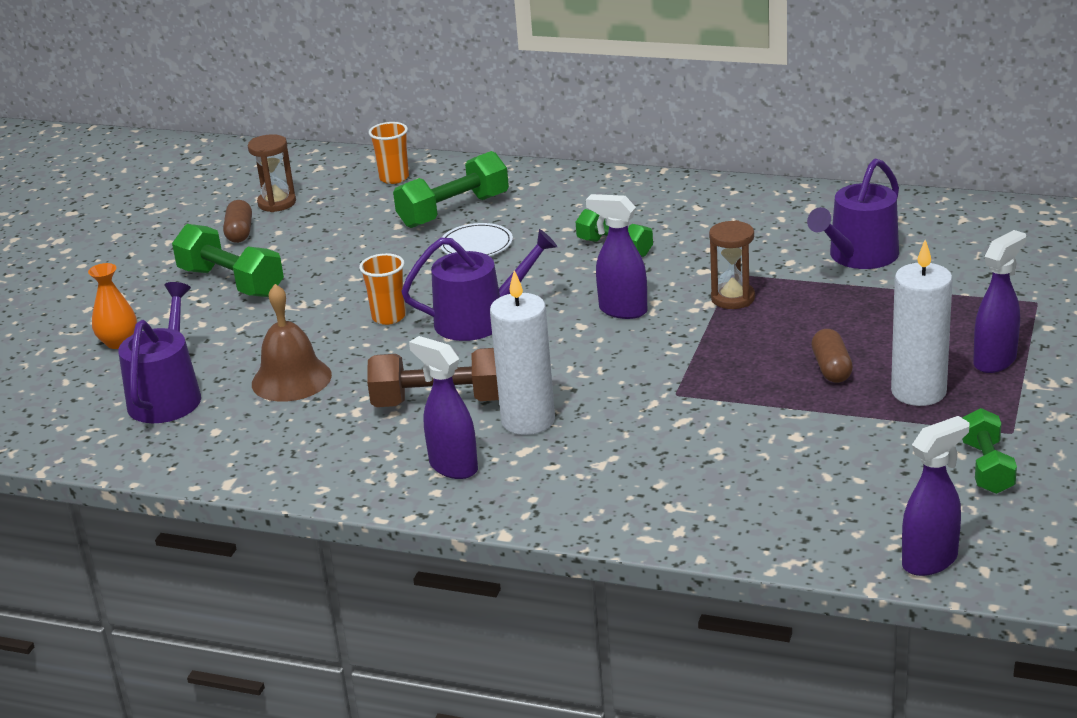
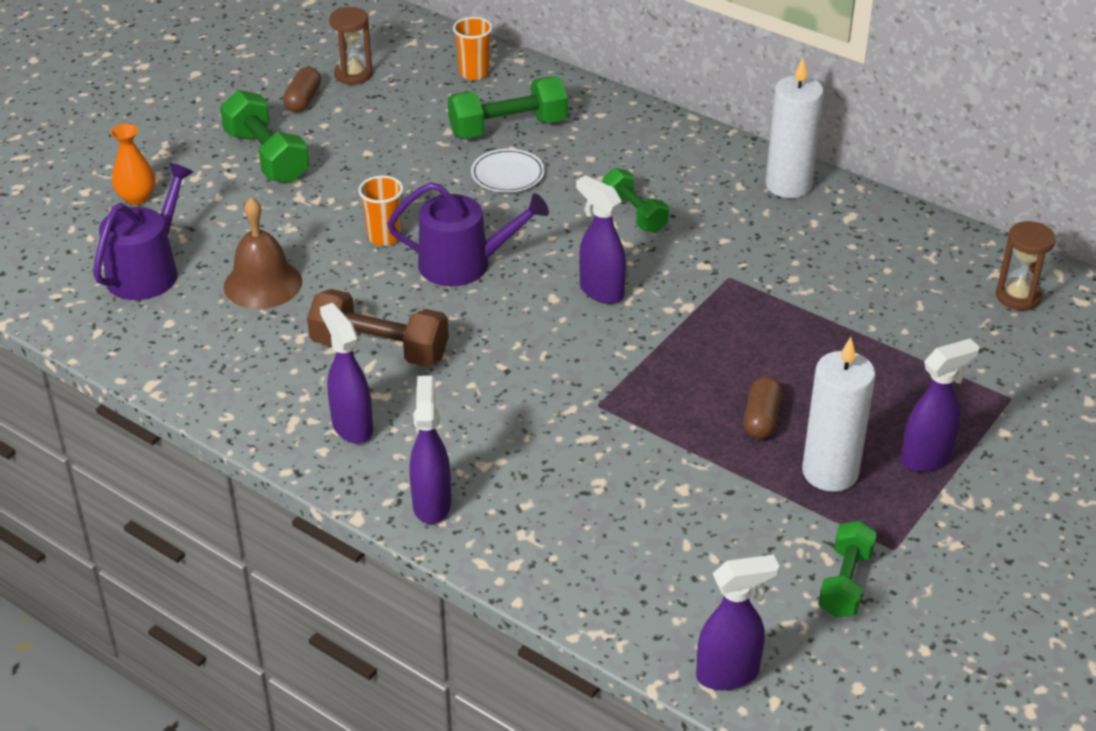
camera: 15 degrees right, 10 degrees up
white candle [490,270,555,435] -> white candle moved to [766,58,824,198]
brown hourglass [709,220,755,309] -> brown hourglass moved to [996,221,1056,310]
purple watering can [807,159,899,269] -> none
none -> purple spray bottle [410,376,451,524]

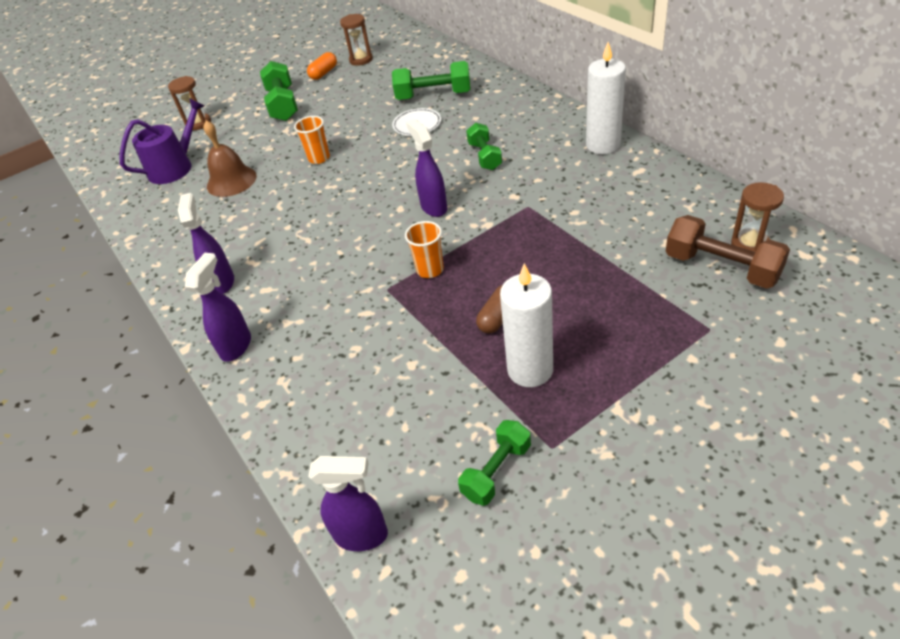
camera: 25 degrees right, 5 degrees up
orange vase [111,124,155,205] -> brown hourglass [168,76,211,130]
brown capsule [283,67,321,112] -> orange capsule [307,52,337,80]
brown dumbbell [307,289,449,367] -> brown dumbbell moved to [666,215,790,289]
purple watering can [387,182,549,286] -> none
orange cup [453,17,493,80] -> orange cup moved to [405,221,444,278]
purple spray bottle [901,338,979,472] -> none

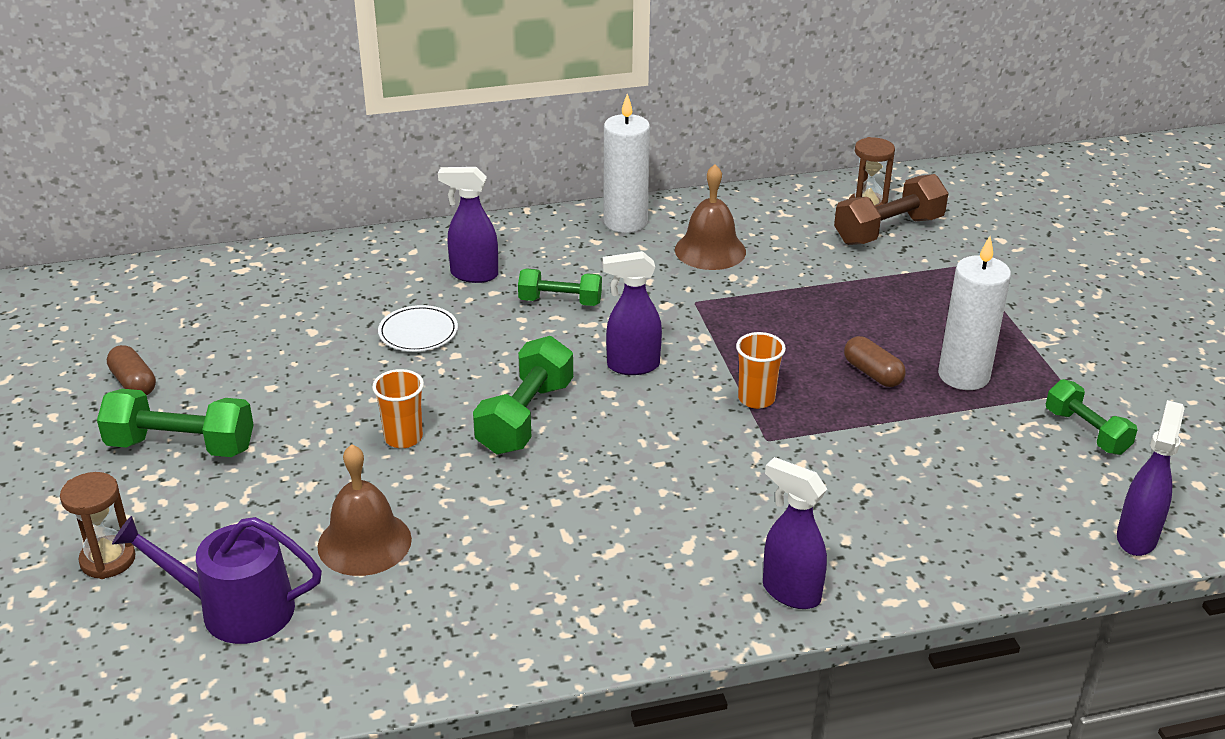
camera: 75 degrees left, 10 degrees down
purple watering can [119,98,204,184] -> purple watering can turned 60 degrees counterclockwise [112,516,322,644]
purple spray bottle [178,193,234,294] -> purple spray bottle moved to [438,167,498,283]
orange capsule [307,52,337,80] -> brown capsule [107,345,156,395]
brown hourglass [340,14,373,66] -> none
green dumbbell [392,61,471,100] -> green dumbbell moved to [473,336,573,454]
none -> brown bell [675,164,746,270]

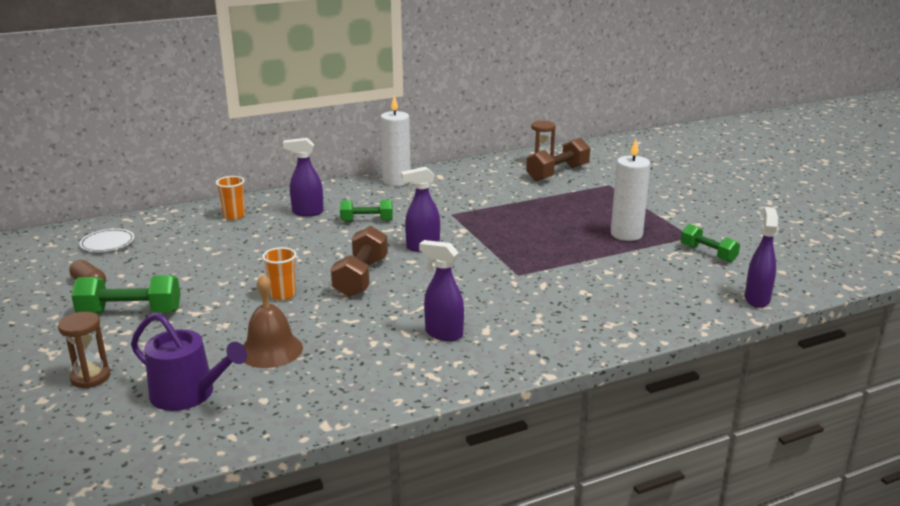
camera: 10 degrees left, 10 degrees down
purple watering can [112,516,322,644] -> purple watering can turned 150 degrees counterclockwise [131,312,247,411]
white plate [378,305,458,352] -> white plate moved to [79,229,134,252]
green dumbbell [473,336,573,454] -> brown dumbbell [331,226,388,297]
brown bell [675,164,746,270] -> none
orange cup [736,332,786,409] -> orange cup moved to [216,176,245,220]
purple spray bottle [763,457,827,609] -> purple spray bottle moved to [419,240,464,341]
brown capsule [844,336,906,387] -> none

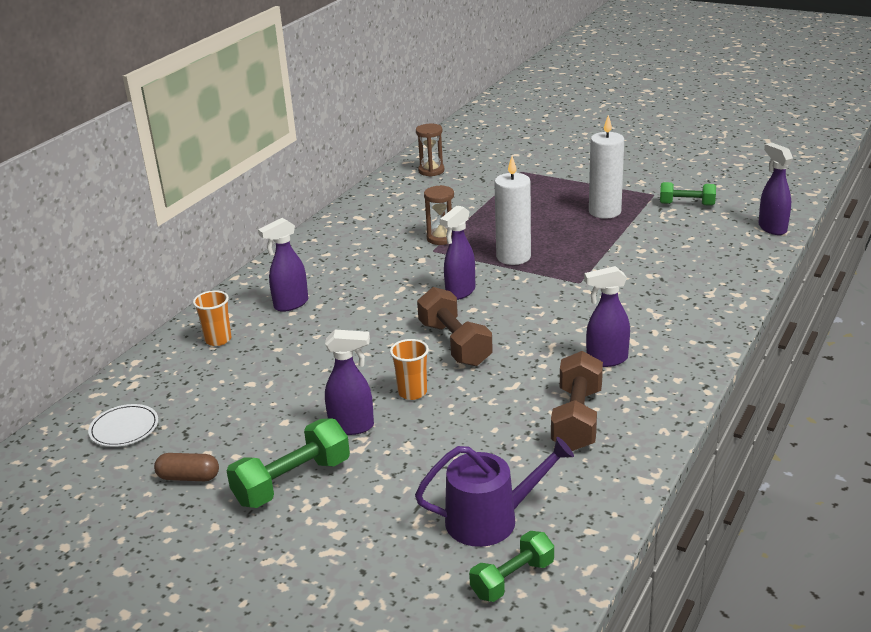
camera: 35 degrees left, 5 degrees up
brown hourglass [58,312,110,389] -> brown hourglass moved to [424,185,454,245]
brown bell [243,274,303,368] -> none
green dumbbell [340,200,393,221] -> green dumbbell moved to [469,531,554,602]
white candle [380,95,411,186] -> white candle moved to [494,156,531,265]
brown dumbbell [526,138,590,181] -> brown dumbbell moved to [551,351,603,451]
none -> purple spray bottle [325,330,374,435]

